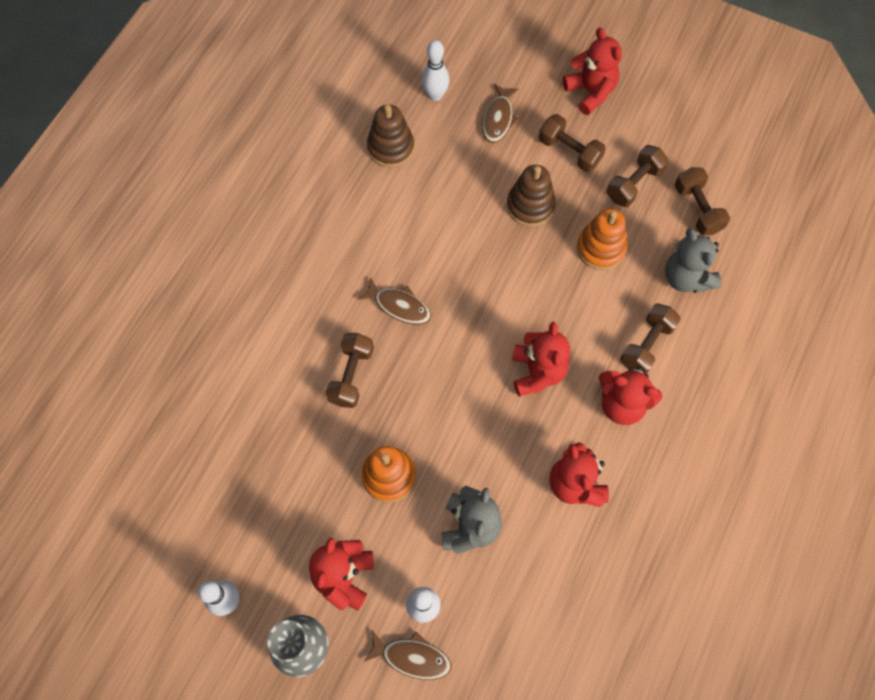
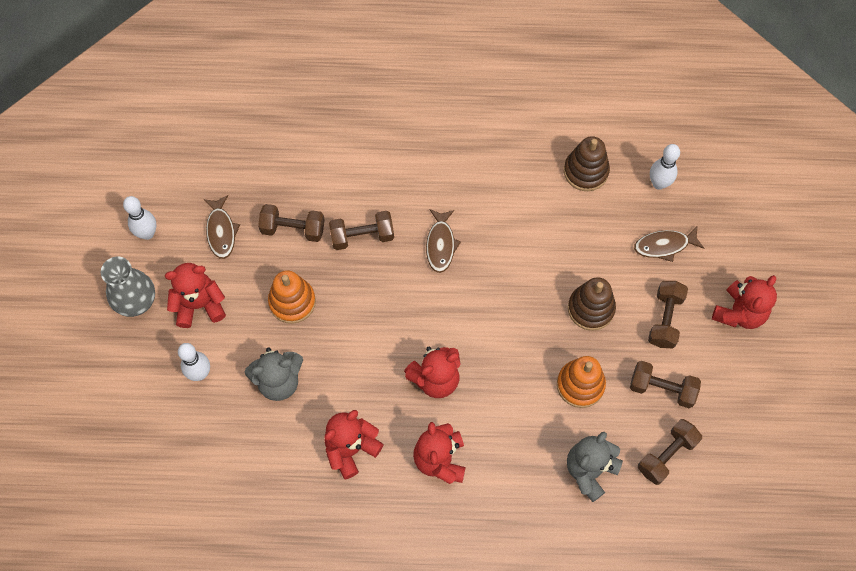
camera: 65 degrees right, 0 degrees up
brown fish [364,631,451,680] -> brown fish moved to [204,195,240,259]
brown dumbbell [620,303,681,374] -> brown dumbbell moved to [258,204,325,242]

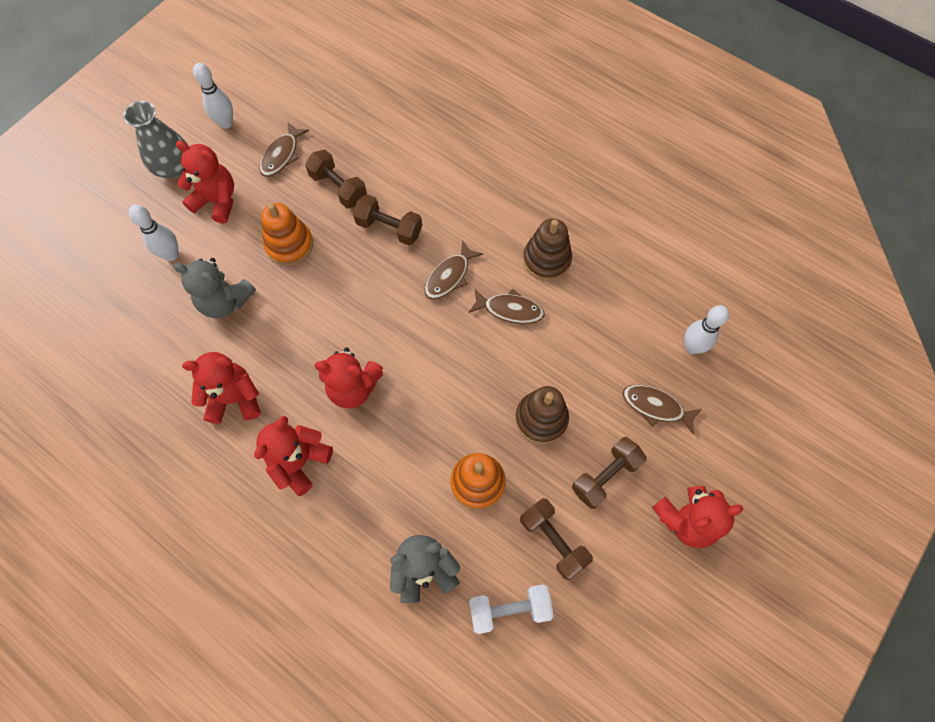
camera: 35 degrees right, 0 degrees up
brown stacking toy [564,136,610,191] -> brown stacking toy moved to [523,218,572,281]
brown dumbbell [638,419,702,485] -> white dumbbell [469,584,554,634]
none -> brown fish [469,288,545,324]

